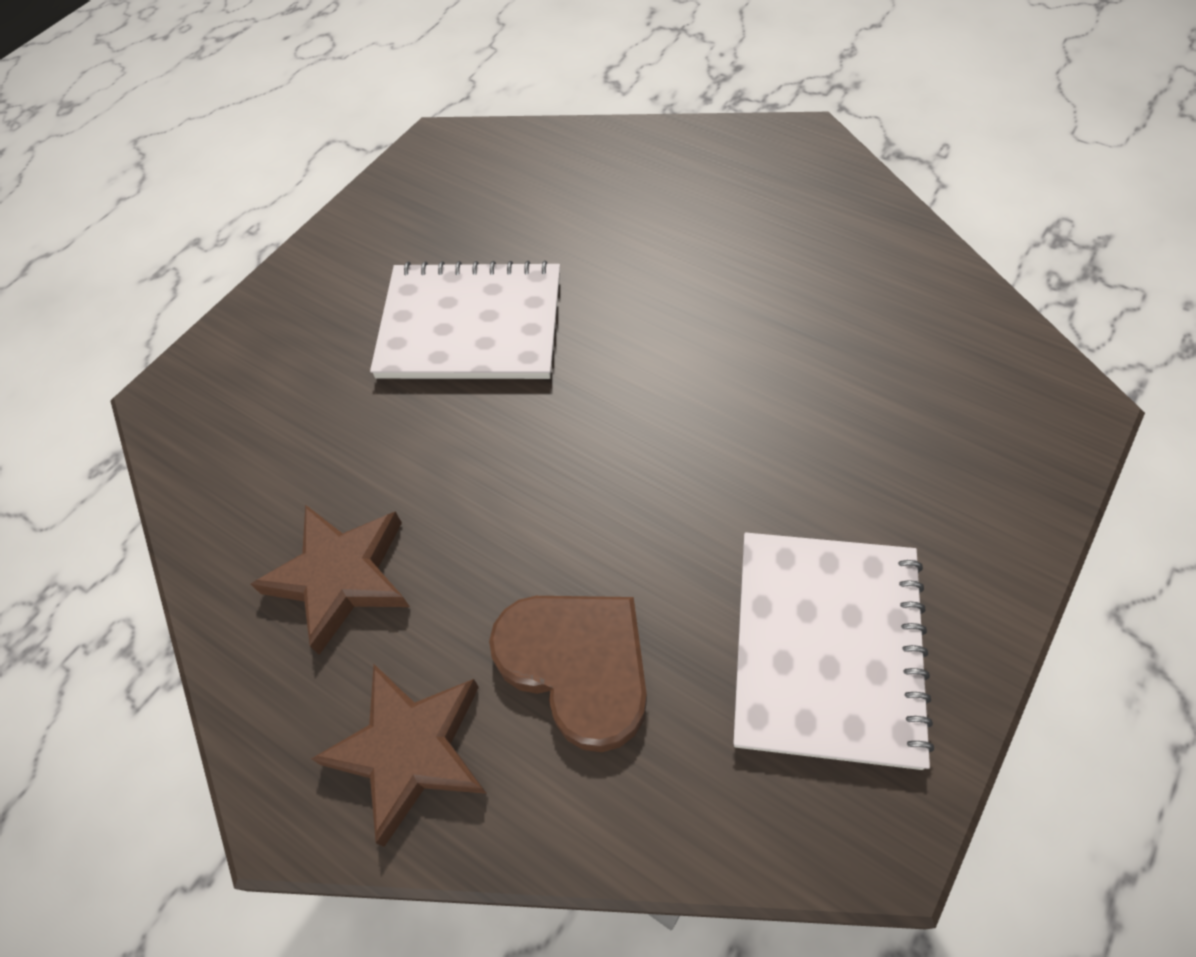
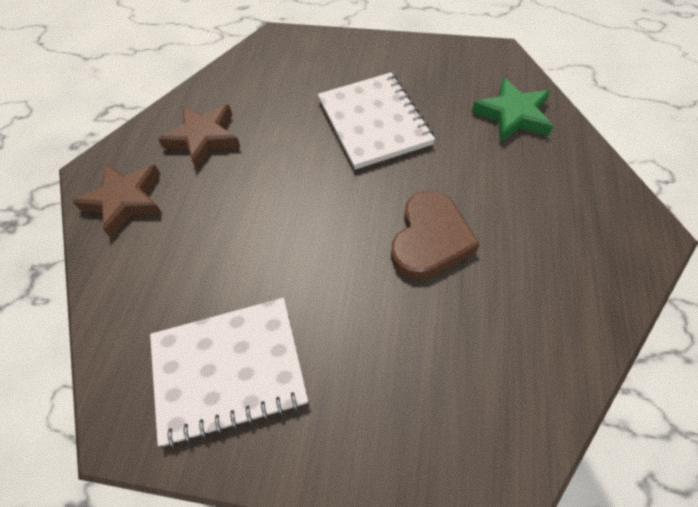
camera: 65 degrees right, 0 degrees up
brown heart [489,596,647,752] -> brown heart moved to [391,190,480,279]
none -> green star [472,78,553,143]

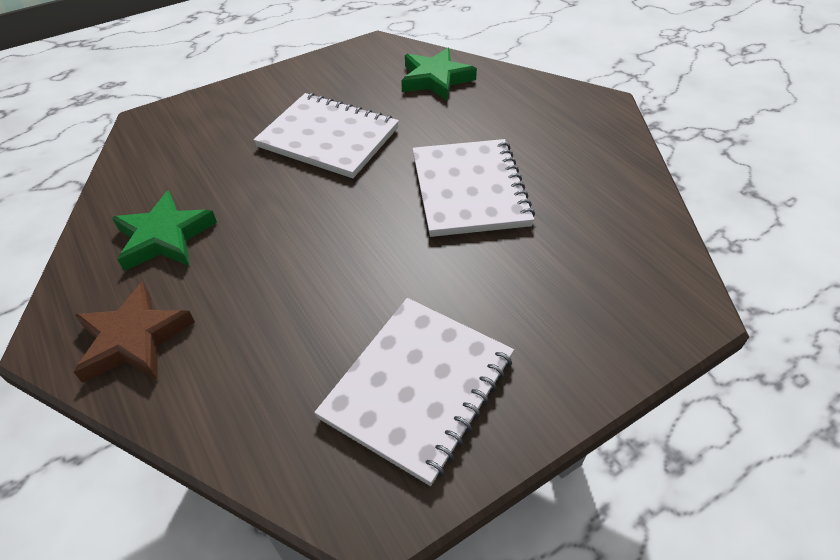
camera: 45 degrees left, 10 degrees down
brown star [158,105,240,170] -> green star [112,190,217,271]
brown heart [391,190,480,279] -> white notebook [412,139,535,237]

